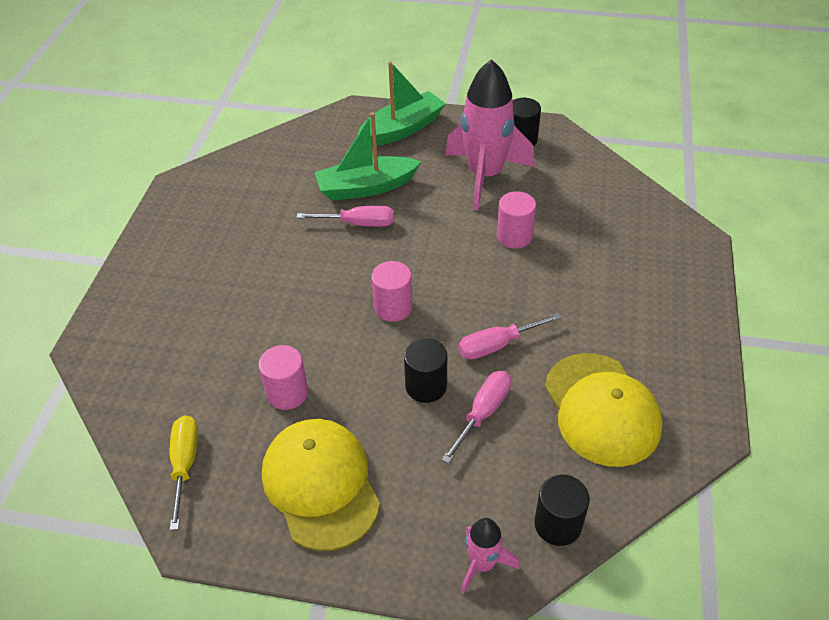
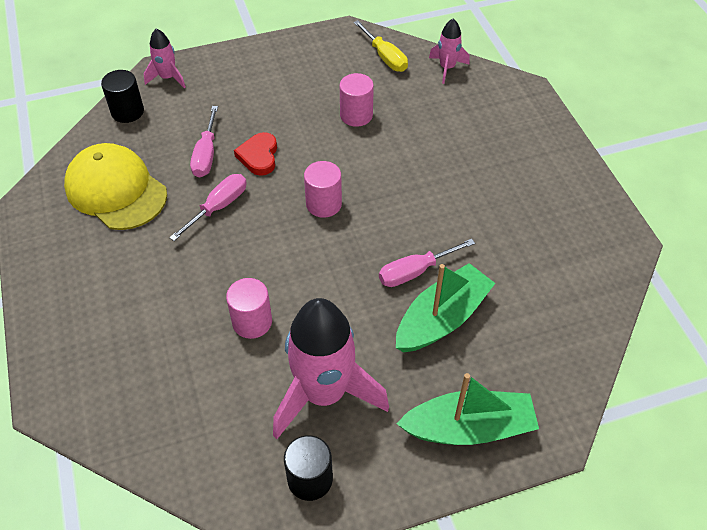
camera: 150 degrees right, 5 degrees up
yellow cap [262,419,380,551] -> none
green boat [357,61,446,147] -> green boat turned 120 degrees counterclockwise [397,373,539,445]
black cylinder [404,338,447,403] -> red heart [234,132,277,176]
none -> pink rocket [429,19,470,84]

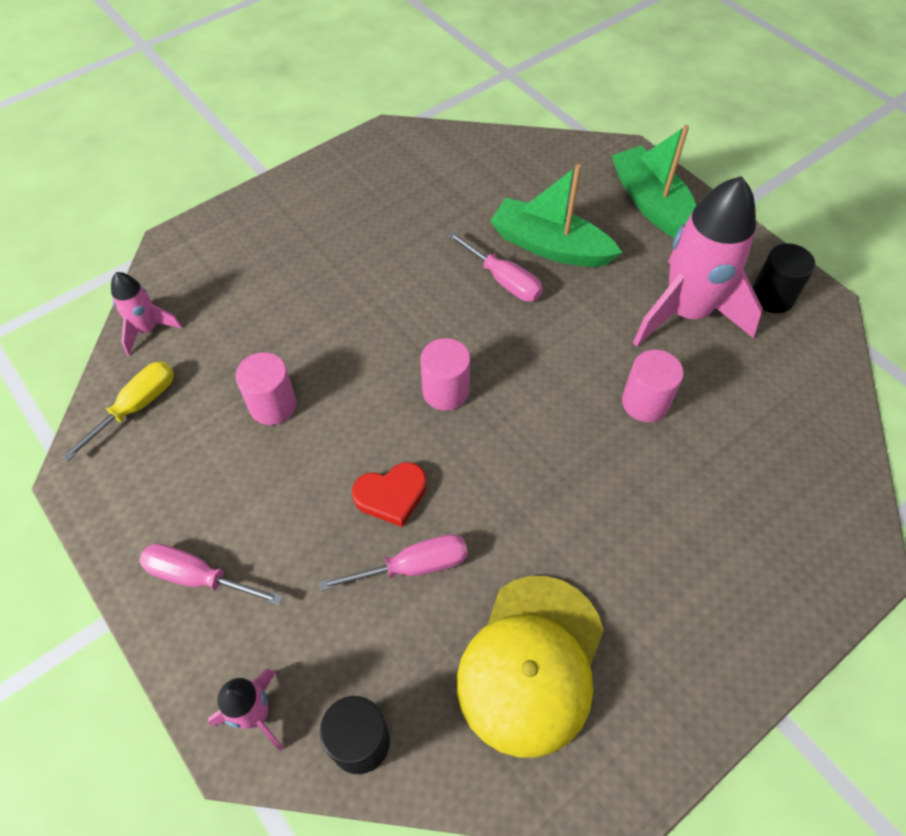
camera: 110 degrees left, 5 degrees up
pink screwdriver [169,174,247,241] -> pink screwdriver moved to [139,544,283,605]

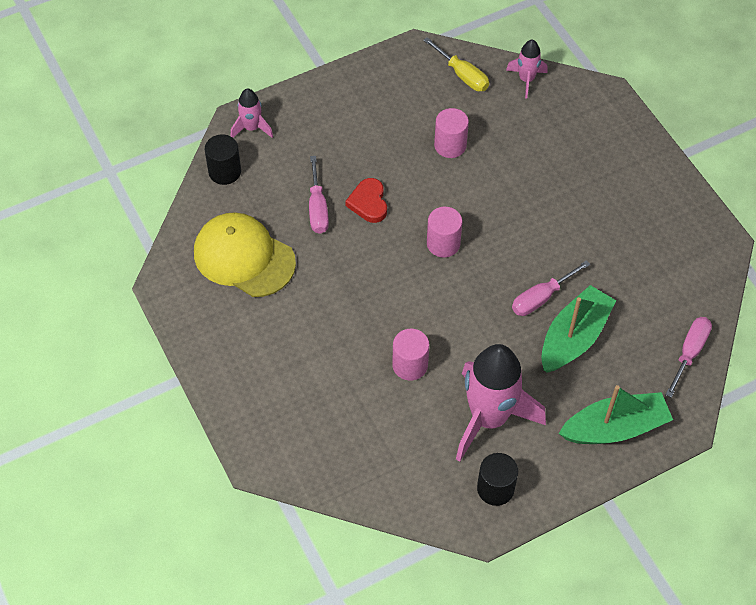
camera: 100 degrees right, 0 degrees up
pink screwdriver [139,544,283,605] -> pink screwdriver moved to [665,317,712,398]

